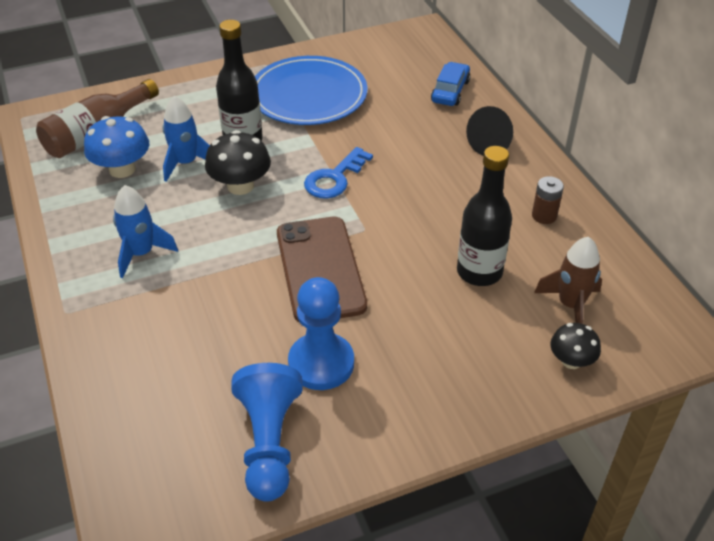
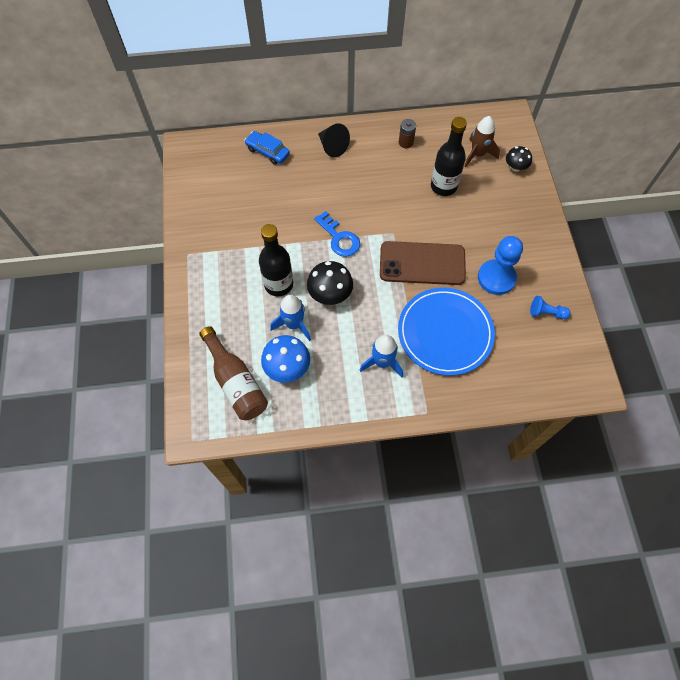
camera: 75 degrees left, 20 degrees up
blue pawn [231,363,303,501] -> blue pawn [530,296,571,319], size x0.54
blue plate [255,56,367,125] -> blue plate moved to [398,288,495,376]

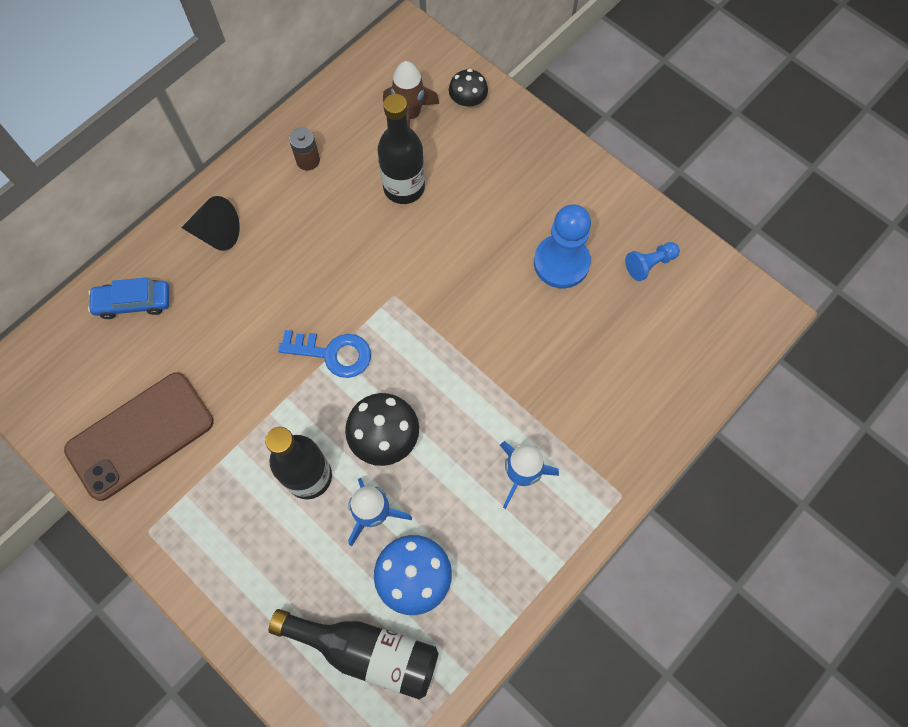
camera: 40 degrees left, 5 degrees up
brown bottle [199,326,268,420] -> black bottle [268,609,439,699]
brown phone [380,241,466,285] -> brown phone moved to [64,372,214,501]
blue plate [398,288,495,376] -> none

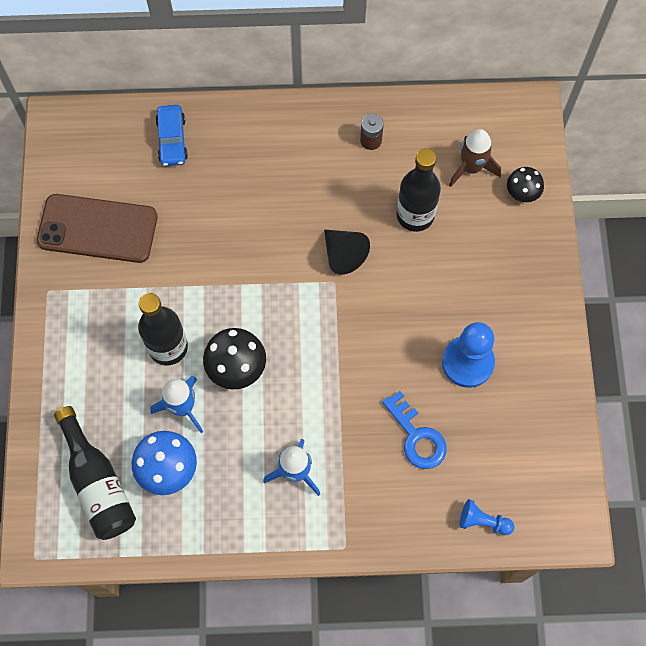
camera: 45 degrees right, 0 degrees up
blue car [88,277,169,319] -> blue car turned 135 degrees counterclockwise [156,105,188,166]
black cone [181,196,240,251] -> black cone moved to [324,230,370,275]
blue key [278,330,371,378] -> blue key moved to [382,391,447,469]
blue pawn [625,242,680,281] -> blue pawn moved to [460,499,514,535]

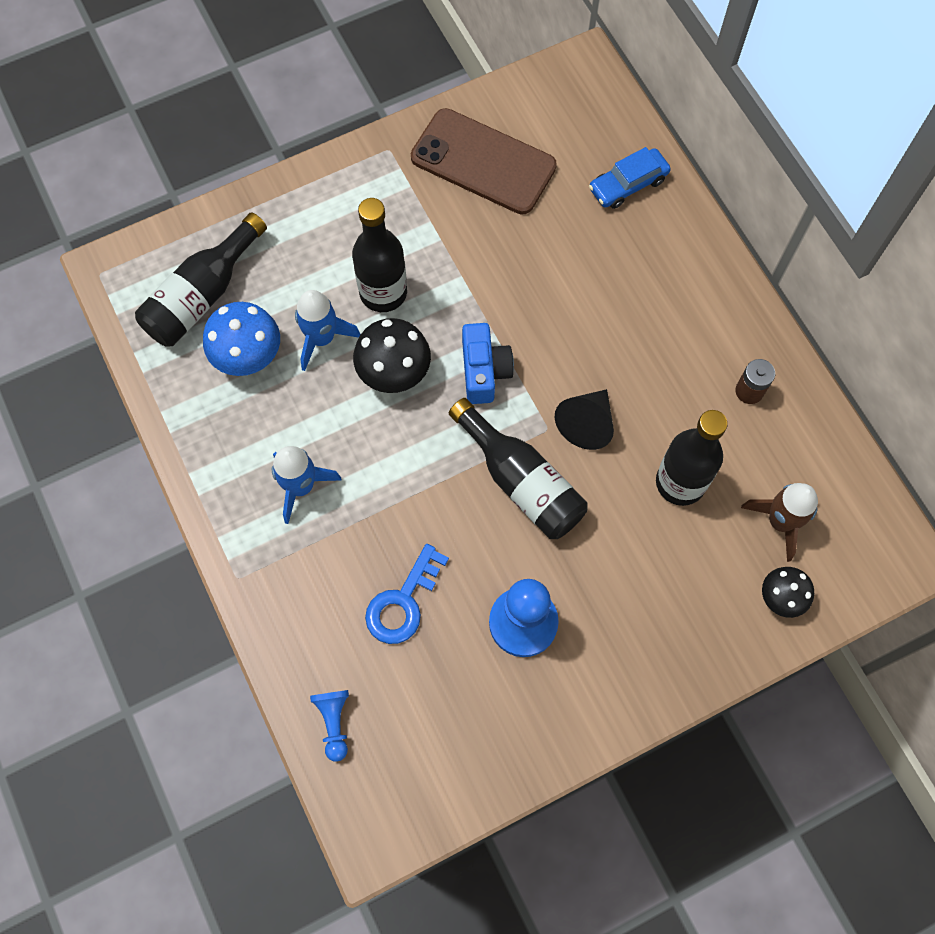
camera: 65 degrees right, 0 degrees up
brown phone [37,194,158,263] -> brown phone turned 45 degrees counterclockwise [411,108,557,215]
none -> black bottle [449,398,588,539]
none -> blue camera [462,323,514,404]

